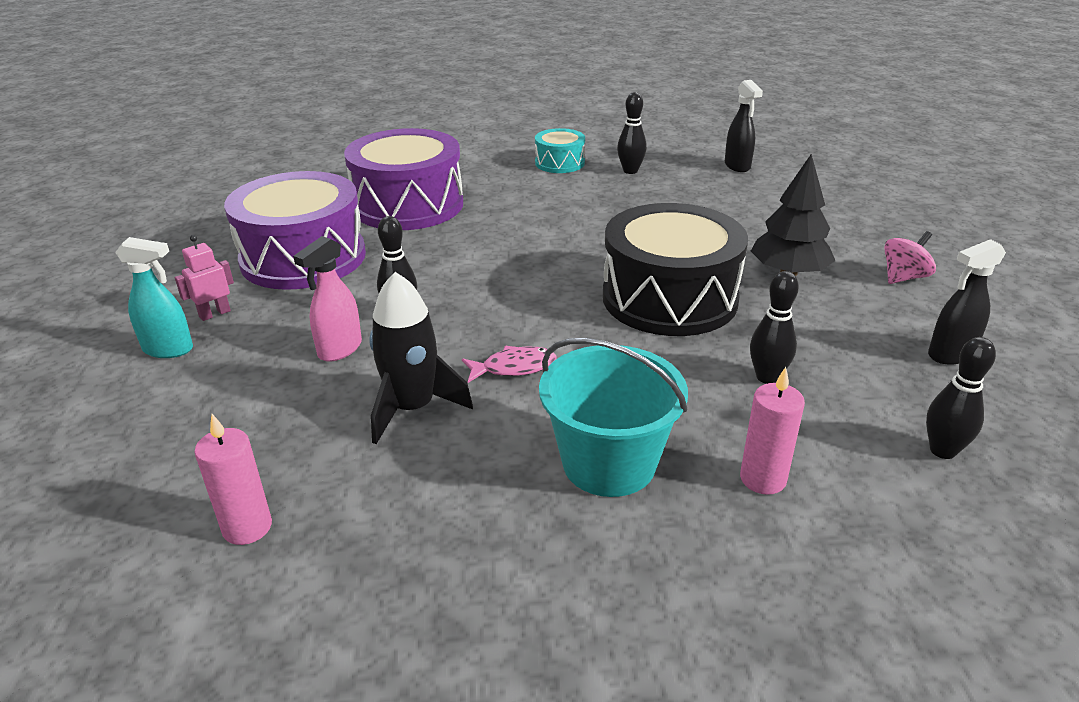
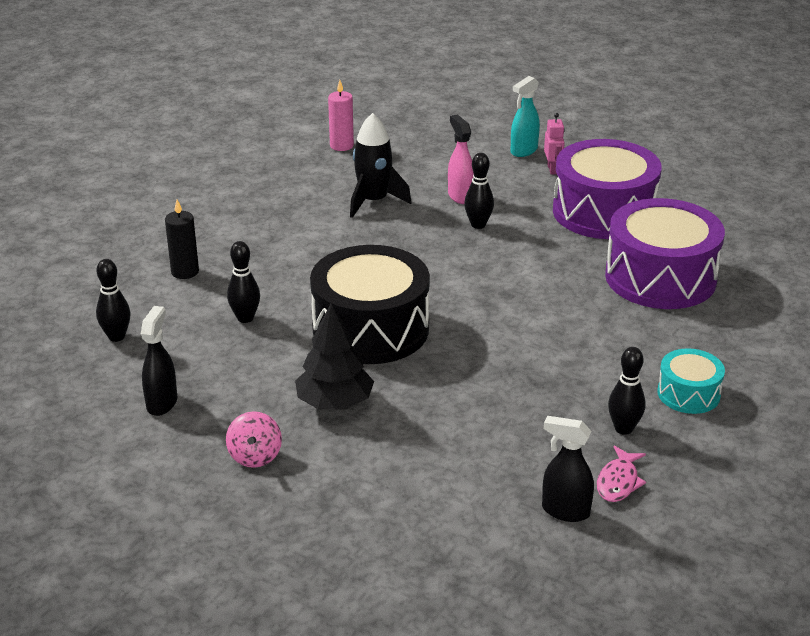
camera: 125 degrees right, 0 degrees up
pink fish [462,346,557,383] -> pink fish moved to [597,446,646,502]
turquoise bucket [539,338,688,497] -> none
pink candle [740,367,805,495] -> black candle [165,200,199,279]

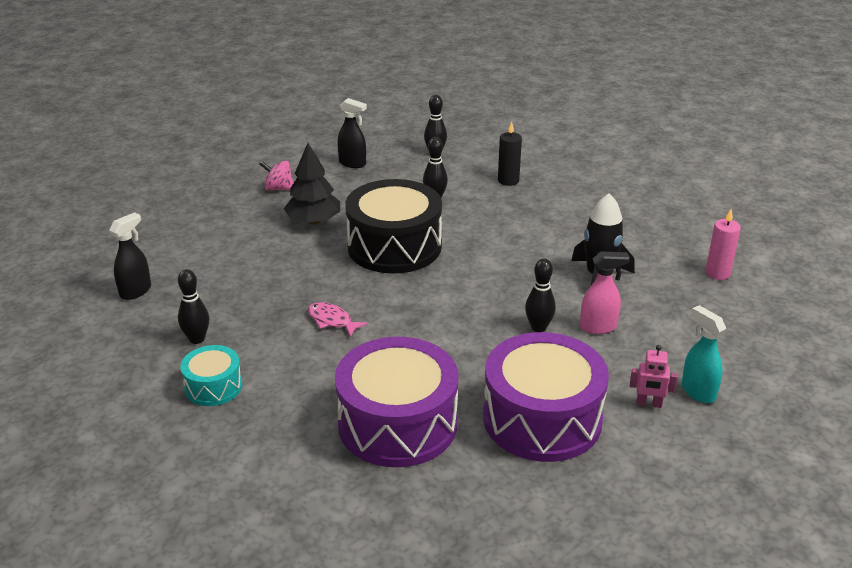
camera: 105 degrees right, 0 degrees up
pink fish [597,446,646,502] -> pink fish moved to [308,302,367,337]

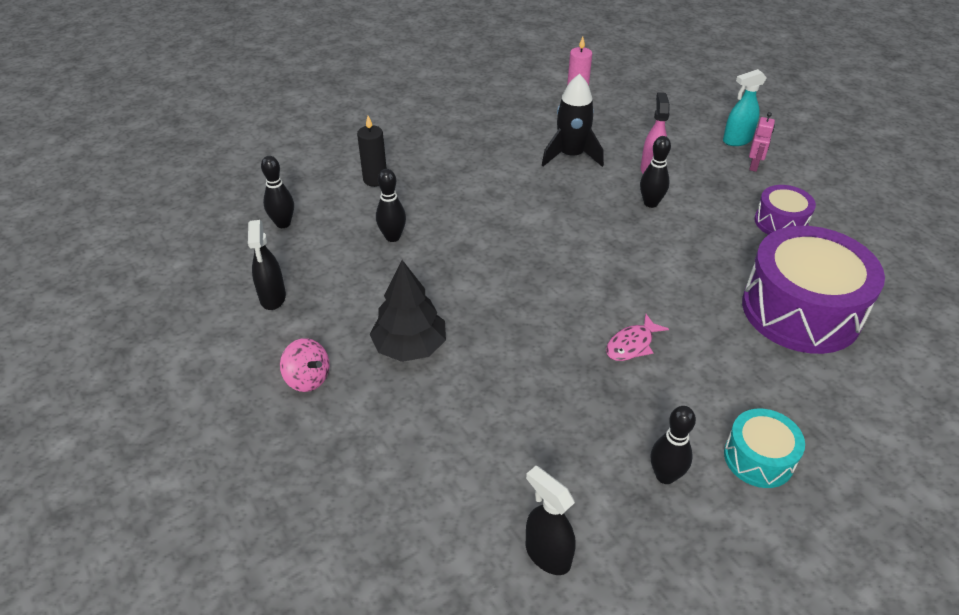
camera: 80 degrees left, 10 degrees up
pink spinning top [259,161,293,190] -> pink spinning top turned 75 degrees counterclockwise [280,338,330,392]
black spray bottle [337,98,367,168] -> black spray bottle turned 135 degrees clockwise [248,220,286,310]
black drum [345,179,442,274] -> none
purple drum [483,332,609,462] -> purple drum [754,185,816,235], size x0.50

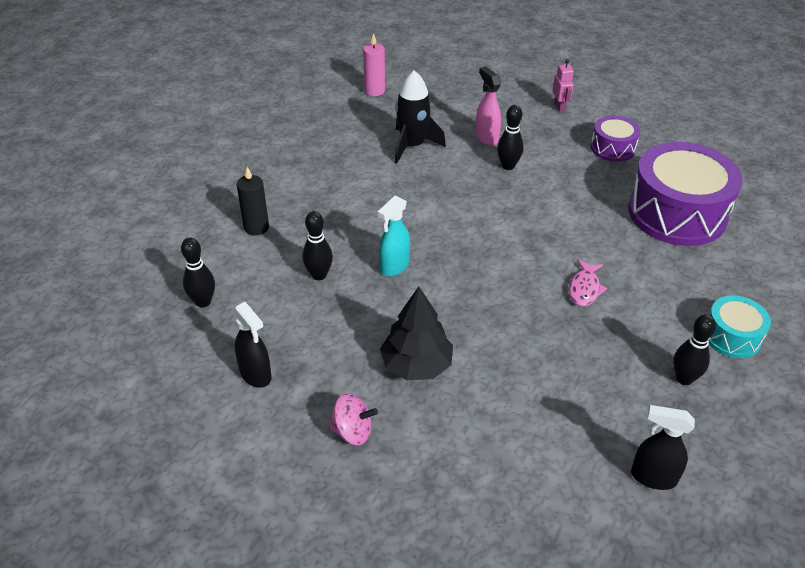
camera: 30 degrees left, 0 degrees up
turquoise spray bottle [723,69,766,146] -> turquoise spray bottle moved to [377,196,410,276]

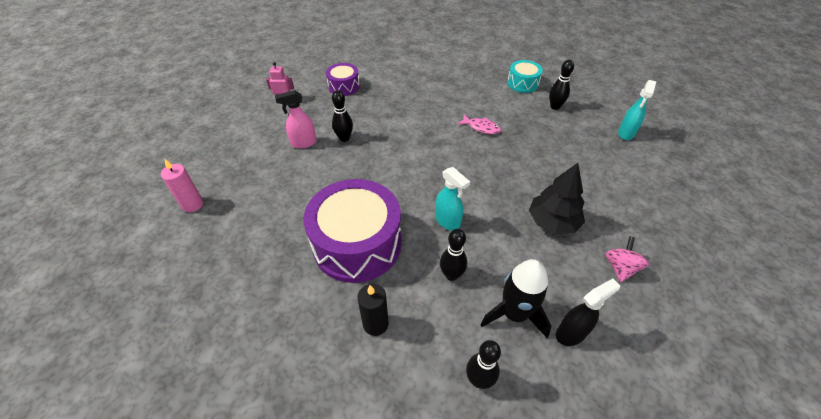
camera: 80 degrees left, 5 degrees up
black rocket [395,70,446,164] -> black rocket moved to [480,259,551,338]
purple drum [628,142,743,246] -> purple drum moved to [303,179,402,283]
black spray bottle [631,405,695,490] -> turquoise spray bottle [618,80,656,140]

